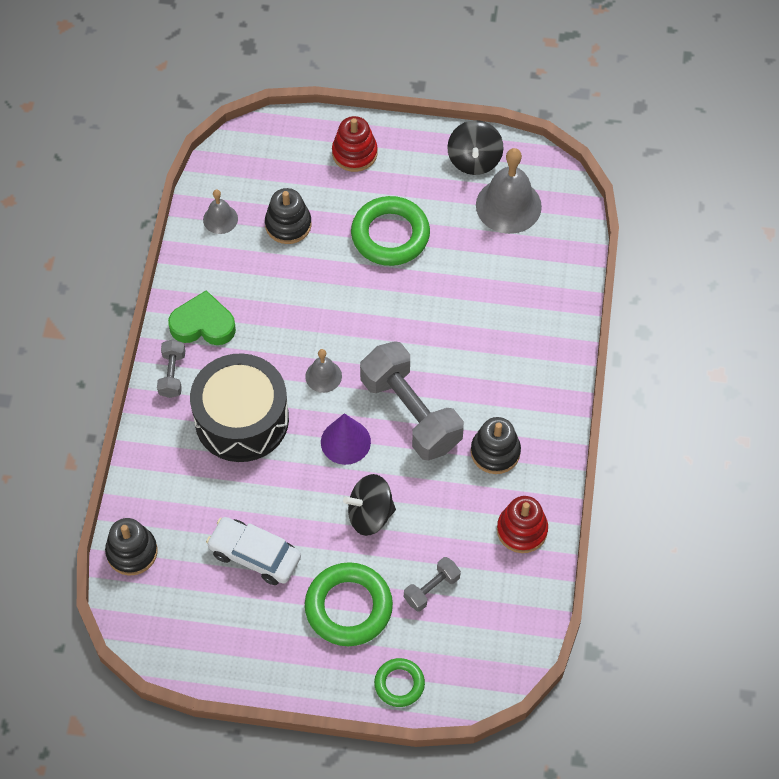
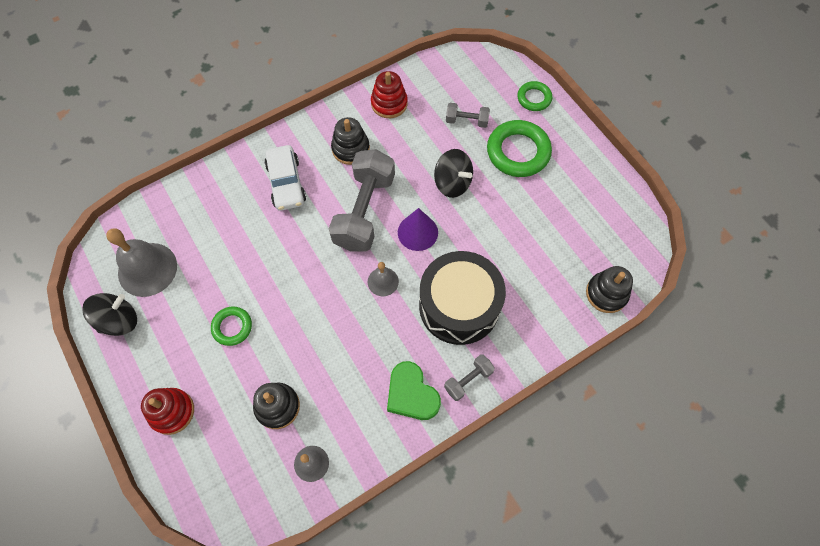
camera: 130 degrees left, 5 degrees up
white car [206,517,301,585] -> white car moved to [264,145,306,211]
green ring [351,196,430,266] -> green ring [211,306,252,346], size x0.56

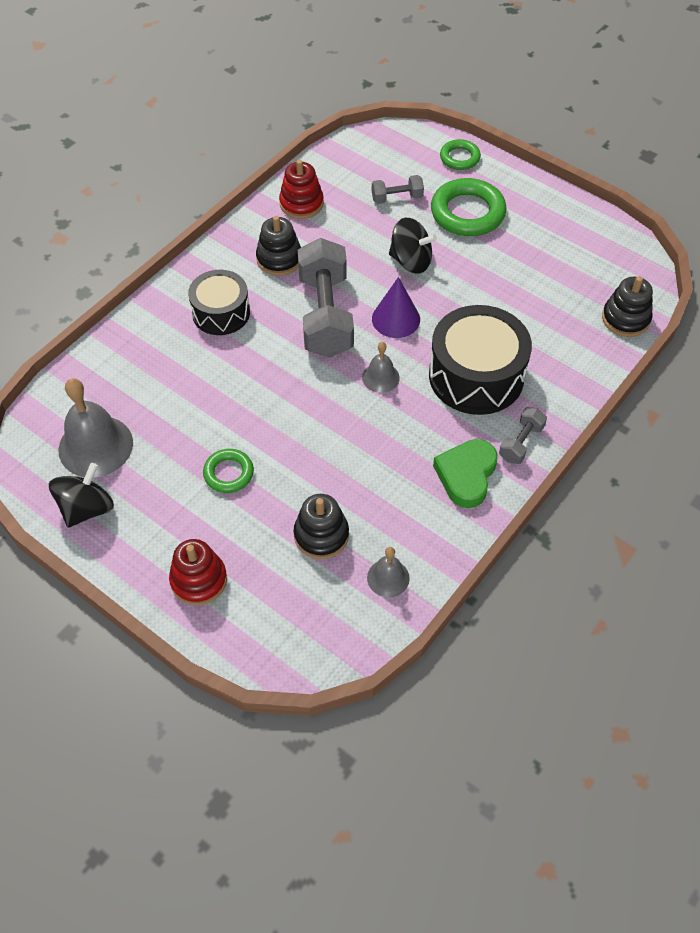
camera: 20 degrees left, 10 degrees down
white car [264,145,306,211] -> black drum [188,270,250,335]
green heart [387,361,441,420] -> green heart turned 75 degrees clockwise [433,439,498,508]

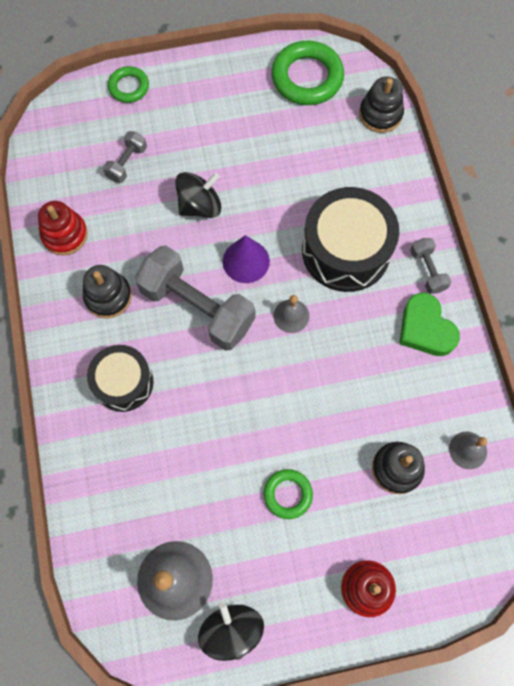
camera: 50 degrees left, 15 degrees up
green ring [431,178,506,236] -> green ring moved to [271,41,344,105]

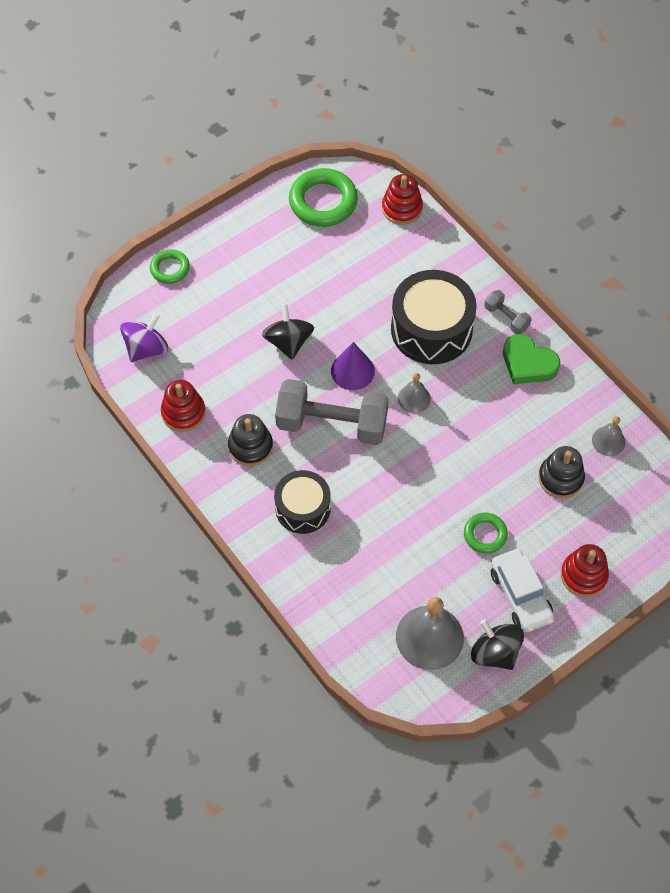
camera: 25 degrees left, 10 degrees down
grey dumbbell [103,131,147,183] -> none
black spinning top [175,172,221,218] -> black spinning top turned 45 degrees counterclockwise [262,304,314,360]
black stacking toy [359,77,404,133] -> red stacking toy [382,174,423,225]
none -> purple spinning top [120,313,168,362]
none -> white car [491,549,554,632]

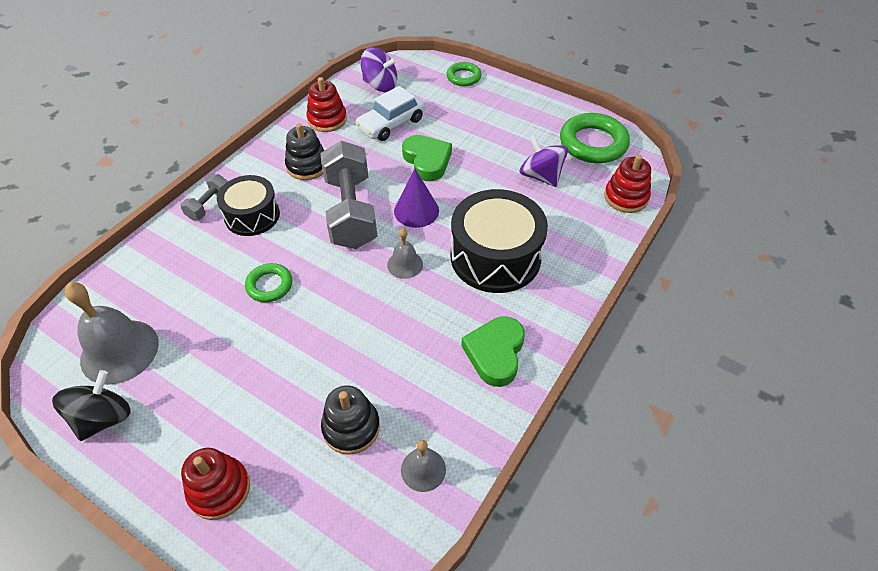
camera: 70 degrees right, 10 degrees down
black spinning top [262,304,314,360] -> green heart [402,135,452,181]
green ring [464,513,508,554] -> green ring moved to [245,263,292,302]
grey dumbbell [484,290,531,334] -> grey dumbbell moved to [180,174,228,220]
white car [491,549,554,632] -> white car moved to [355,86,425,141]
none -> purple spinning top [519,135,568,187]

